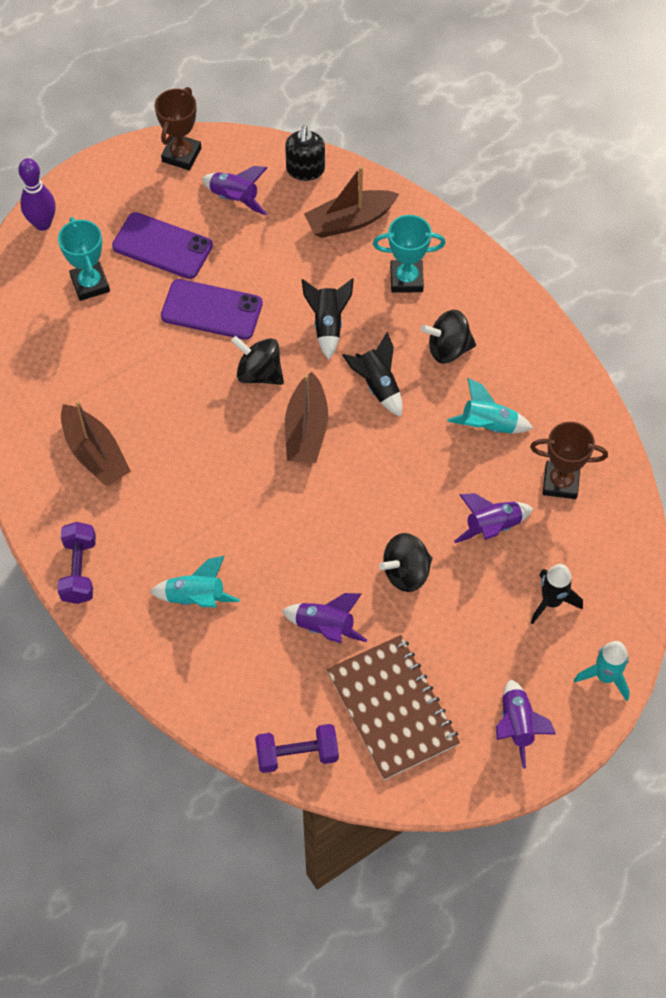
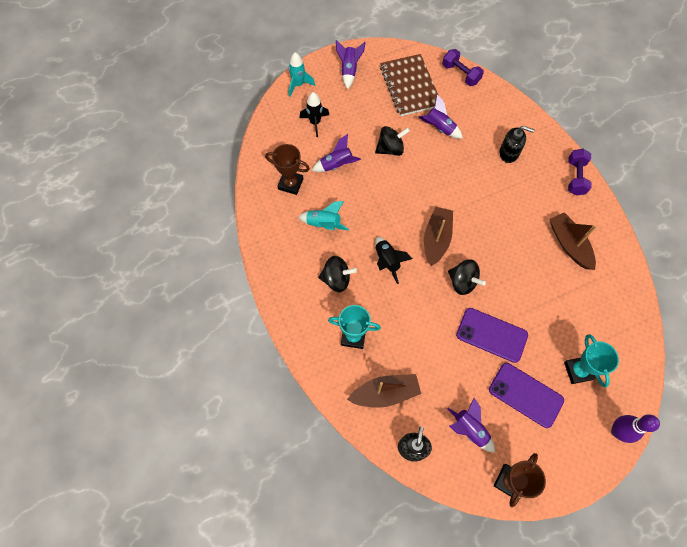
camera: 170 degrees left, 5 degrees up
turquoise rocket [150,556,240,608] -> black soap dispenser [499,126,535,163]
purple dumbbell [255,724,339,773] -> purple dumbbell turned 45 degrees clockwise [442,49,484,86]
black rocket [302,278,354,360] -> none

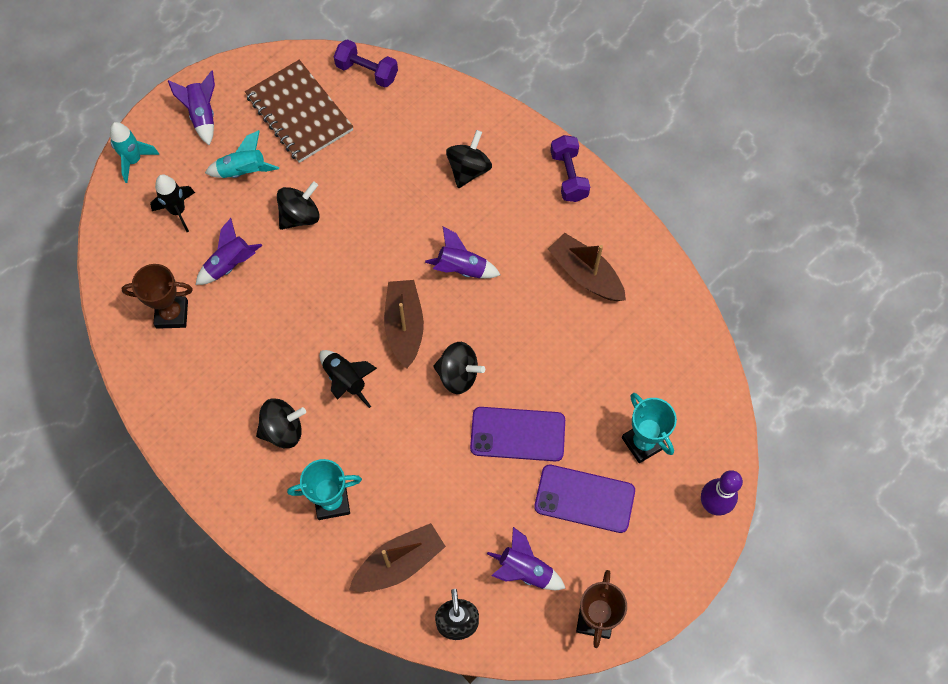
camera: 20 degrees left, 0 degrees up
turquoise rocket [298,201,349,231] -> turquoise rocket moved to [205,130,279,178]
purple rocket [418,95,463,139] -> purple rocket moved to [425,227,500,278]
black soap dispenser [499,126,535,163] -> black spinning top [446,130,492,188]

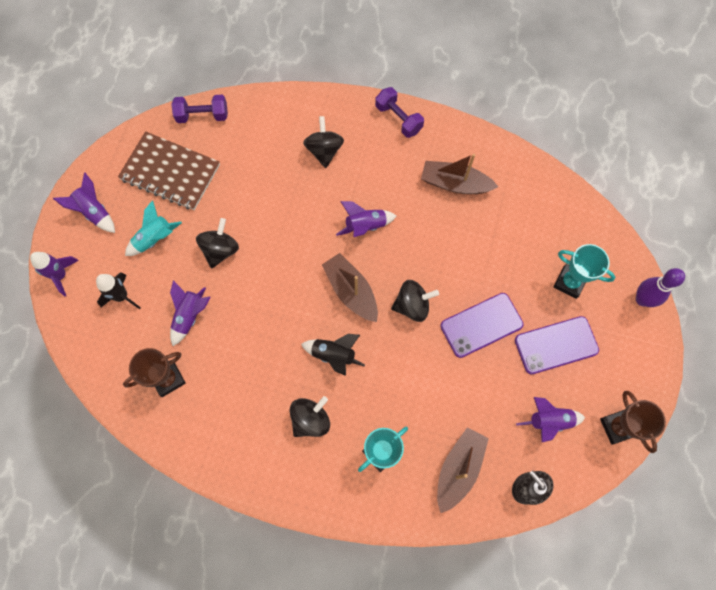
camera: 30 degrees left, 5 degrees up
turquoise rocket [110,122,159,183] -> purple rocket [30,252,79,297]

